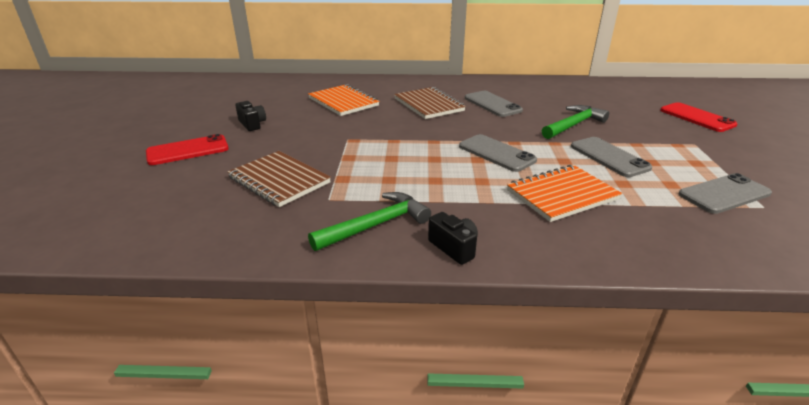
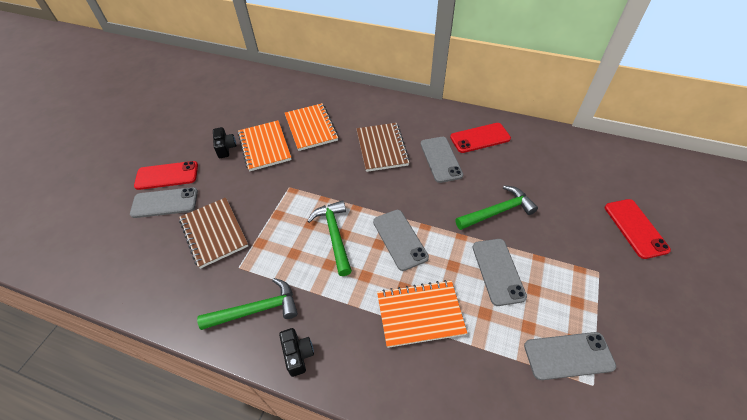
camera: 20 degrees right, 20 degrees up
none -> grey phone [130,187,198,218]
none -> orange notebook [238,120,292,171]
none -> green hammer [307,200,352,276]
none -> red phone [450,123,511,153]

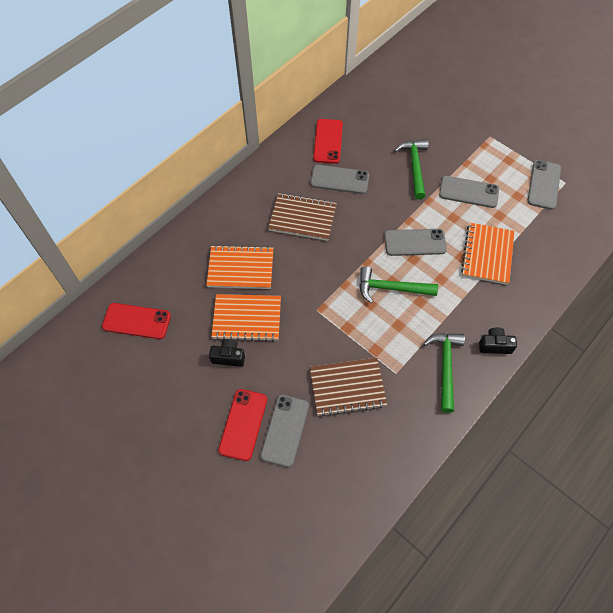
camera: 70 degrees left, 10 degrees up
red phone [605,199,671,259] -> red phone moved to [102,303,171,339]

